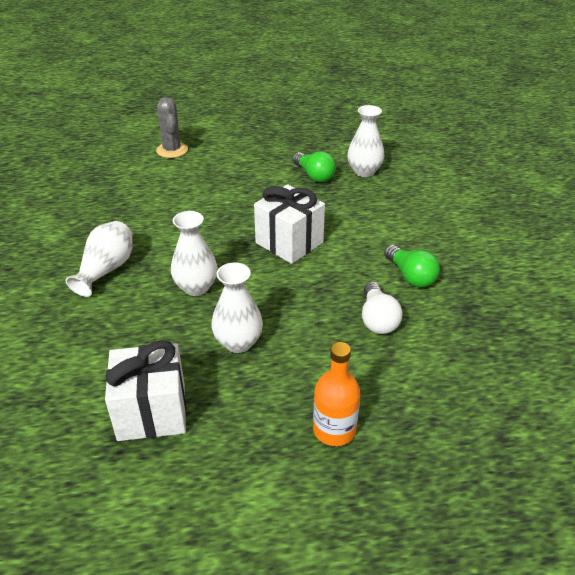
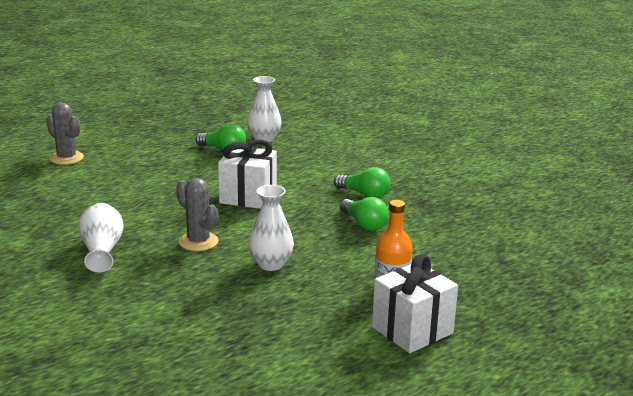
camera: 30 degrees left, 15 degrees down
white gift [105,340,186,441] -> white gift moved to [372,254,458,353]
white vase [171,211,218,296] -> grey cactus [176,178,219,251]
white light bulb [362,281,403,334] -> green light bulb [340,197,388,231]

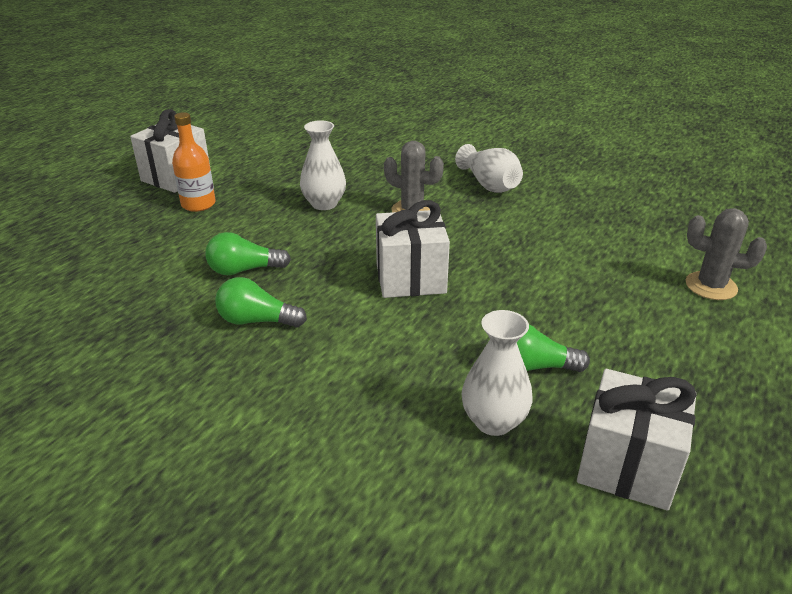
camera: 160 degrees right, 10 degrees up
green light bulb [340,197,388,231] -> green light bulb turned 45 degrees counterclockwise [205,232,291,275]
none -> white gift [577,369,696,510]

